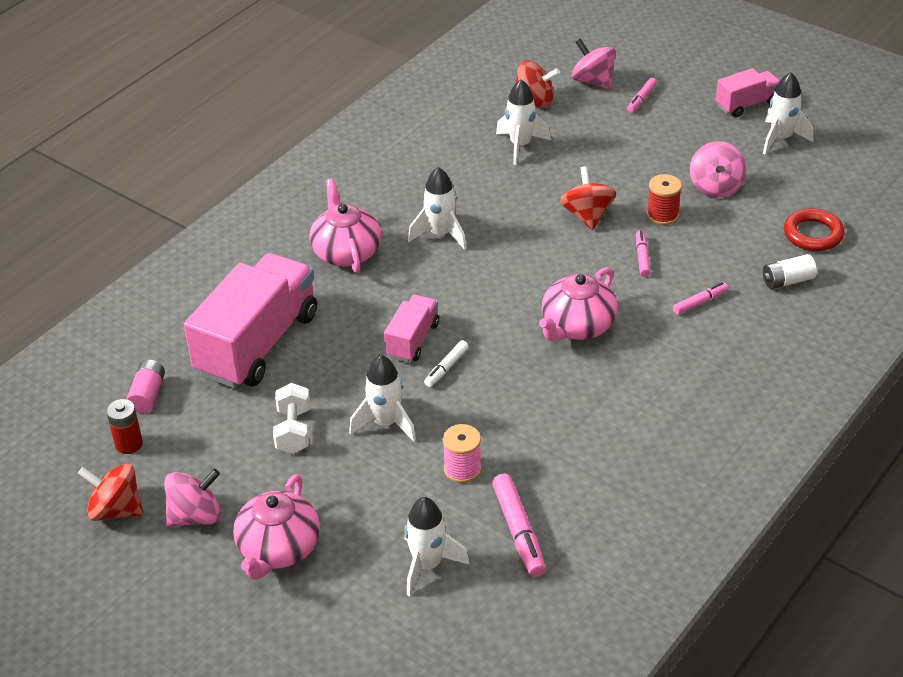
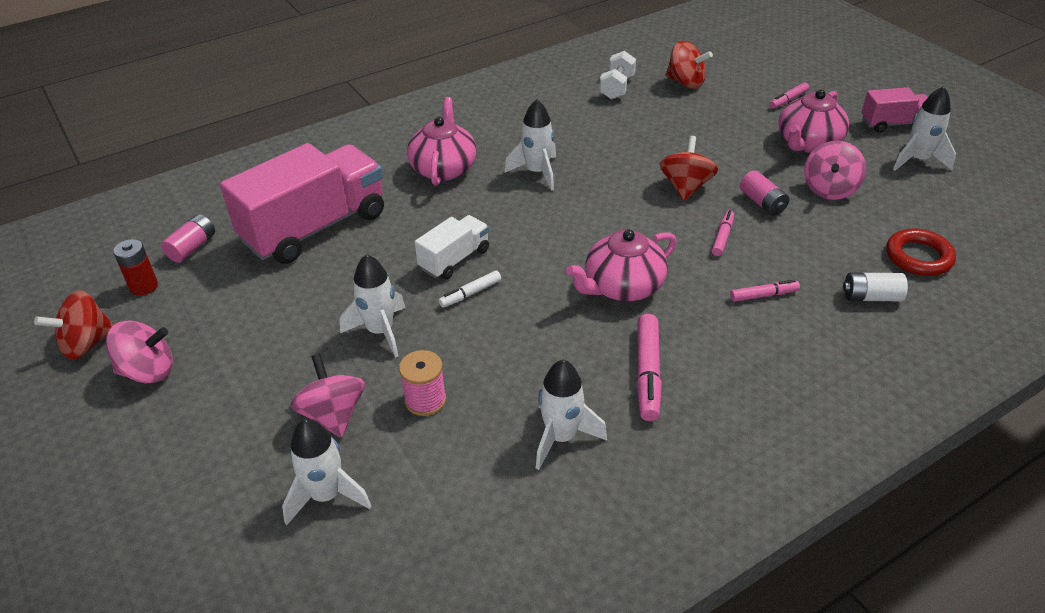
camera: 20 degrees right, 0 degrees up
red spinning top [78,463,144,521] -> red spinning top turned 75 degrees counterclockwise [34,290,114,360]
pink teapot [233,474,320,580] -> pink teapot moved to [778,90,849,153]
white dumbbell [273,383,310,454] -> white dumbbell moved to [599,51,636,100]
pink truck [384,295,439,362] -> white truck [415,215,489,279]
pink marker [492,474,546,577] -> pink marker moved to [637,314,662,421]
white rocket [496,79,551,165] -> white rocket moved to [536,360,607,470]
pink spinning top [572,39,616,89] -> pink spinning top moved to [290,354,365,438]
red spool [647,174,682,225] -> pink battery [740,170,789,216]

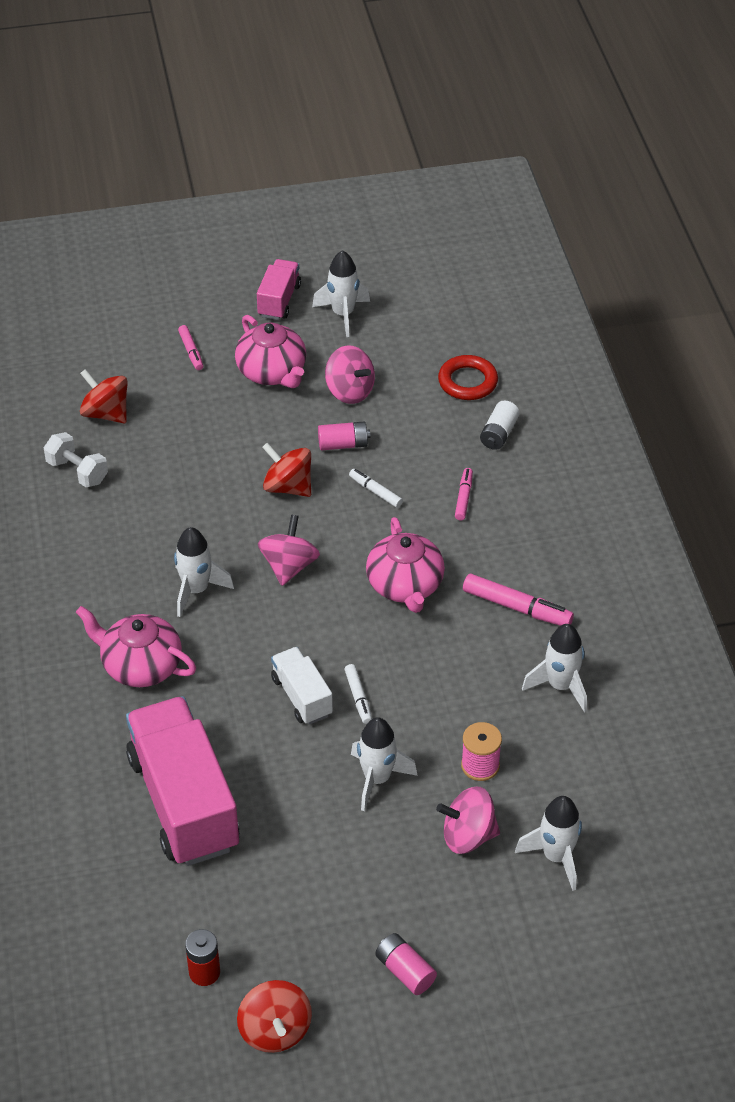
camera: 70 degrees left, 5 degrees up
pink spinning top [106,321,173,384] -> pink spinning top moved to [258,514,320,586]
pink battery [161,214,215,263] -> pink battery moved to [375,933,437,995]
red spinning top [666,41,713,89] -> red spinning top turned 105 degrees counterclockwise [80,369,128,423]
pink marker [712,210,734,256] -> white marker [349,469,403,508]

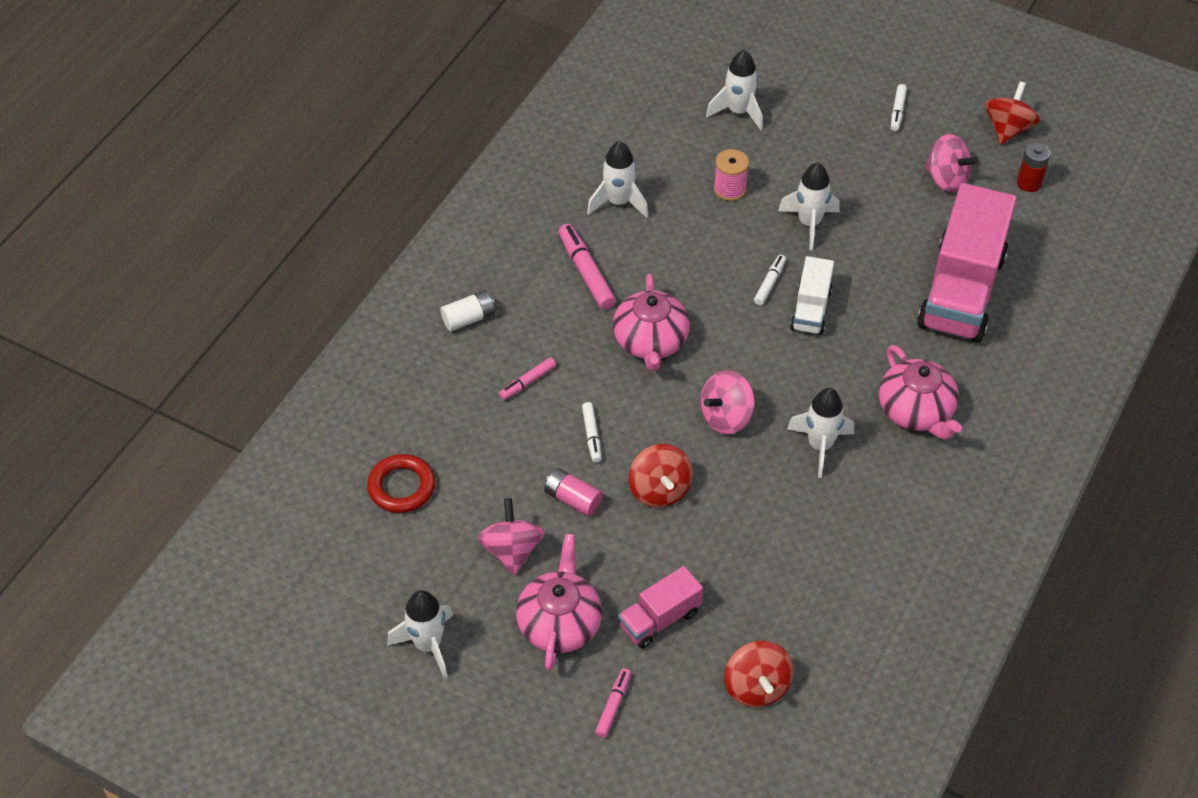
camera: 140 degrees left, 5 degrees up
white dumbbell [44,432,108,487] -> none
pink truck [257,259,301,320] -> pink truck moved to [618,566,703,649]
pink teapot [366,517,445,613] -> pink teapot turned 150 degrees clockwise [613,274,690,371]
pink battery [375,933,437,995] -> white marker [891,84,907,131]
pink spinning top [436,787,500,854] -> pink spinning top moved to [924,134,978,193]
white battery [480,401,520,450] -> white battery moved to [440,290,495,331]

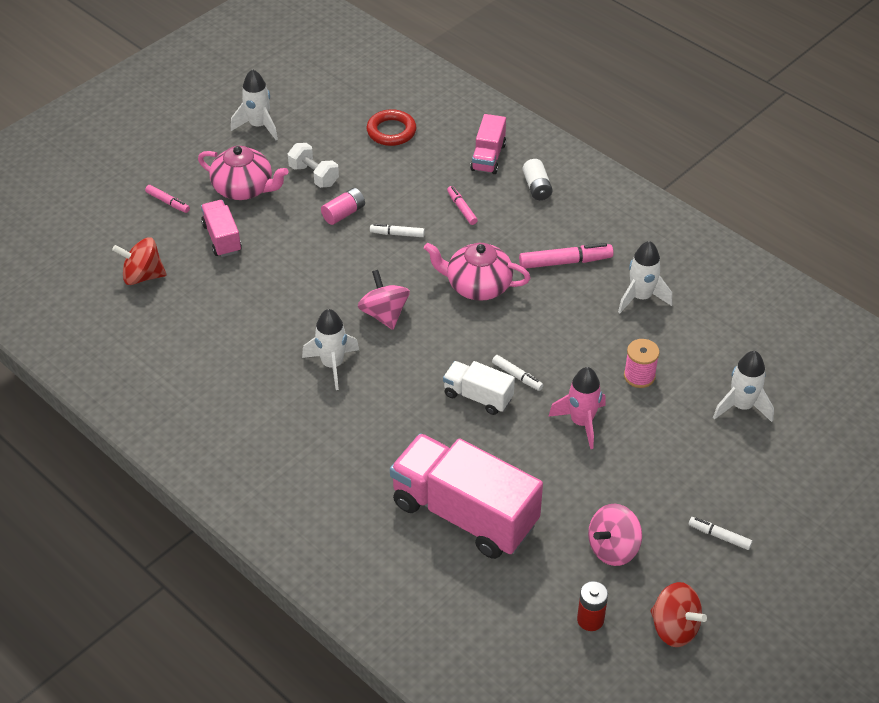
camera: 105 degrees right, 5 degrees down
pink spinning top [477,498,545,575] -> white dumbbell [288,143,339,188]
red spinning top [629,444,693,508] -> none
white rocket [778,163,840,250] -> pink rocket [548,367,606,449]
pink teapot [879,345,962,440] -> none
none -> pink truck [470,114,506,174]

